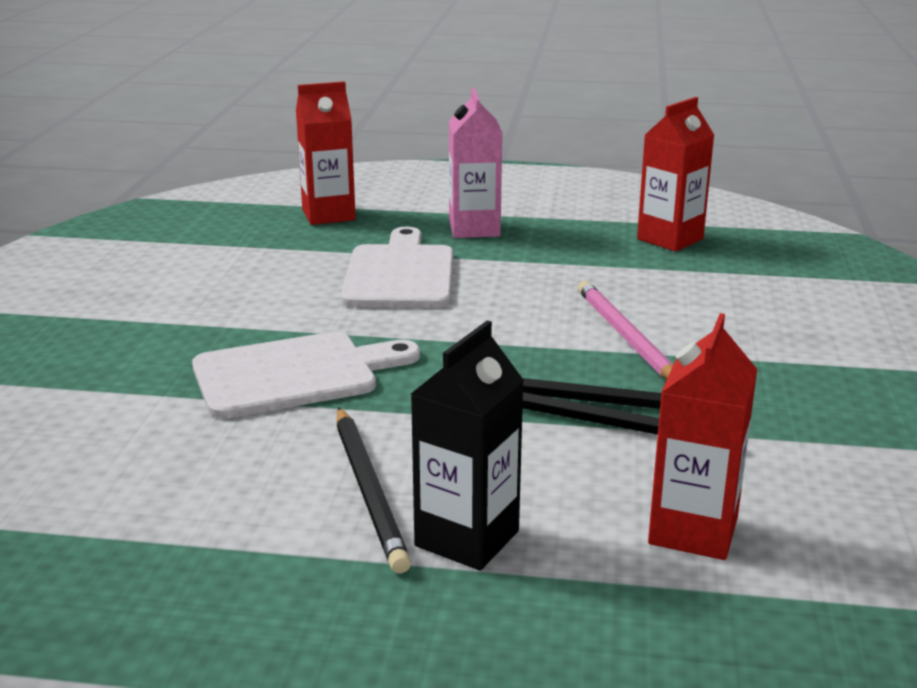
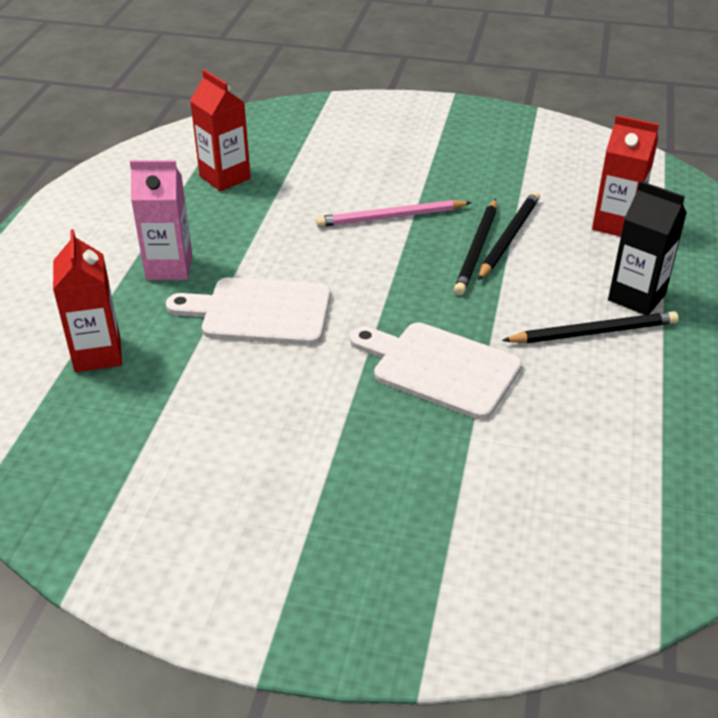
camera: 85 degrees left, 15 degrees up
white cutting board [192,332,420,419] -> white cutting board turned 45 degrees counterclockwise [350,322,522,420]

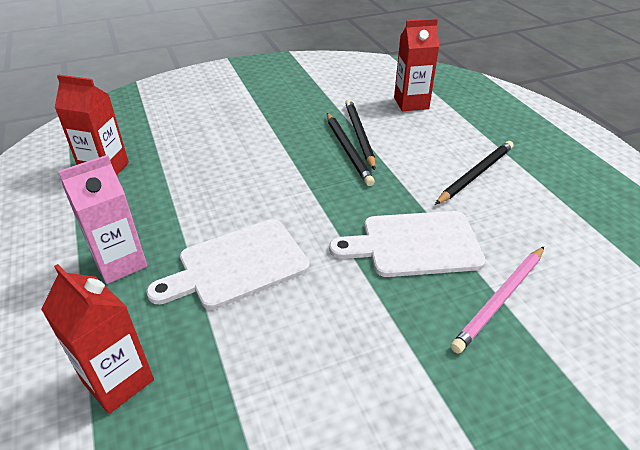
camera: 35 degrees left, 0 degrees up
pink pencil [316,200,472,227] -> pink pencil moved to [450,247,544,353]
black carton [608,181,687,315] -> none

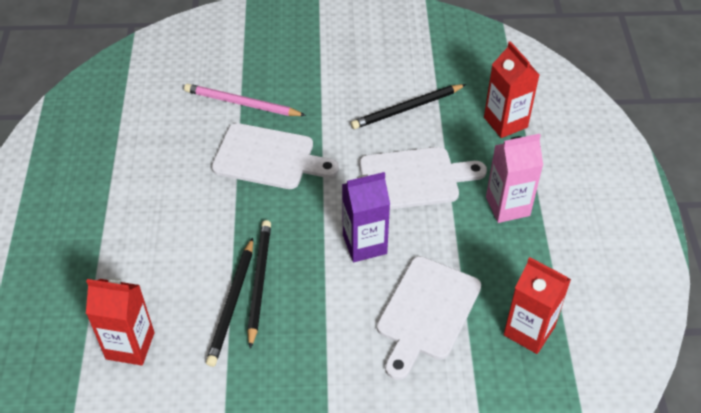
camera: 160 degrees left, 10 degrees up
black pencil [435,141,513,205] -> black pencil moved to [351,84,466,129]
pink pencil [450,247,544,353] -> pink pencil turned 135 degrees counterclockwise [184,84,306,116]
none -> purple carton [342,172,390,262]
none -> white cutting board [377,256,481,380]

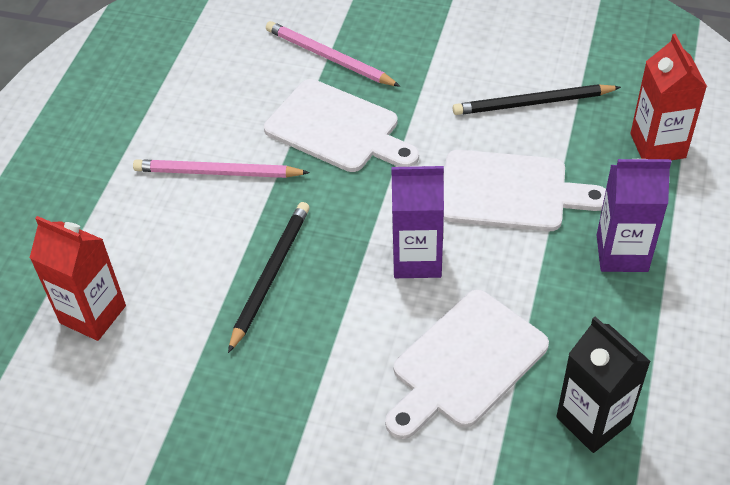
camera: 20 degrees right, 0 degrees up
black pencil [206,238,253,367] -> none
pink carton [486,134,543,223] -> purple carton [597,159,671,272]
red carton [504,257,571,354] -> black carton [556,317,651,453]
none -> pink pencil [133,159,310,178]

